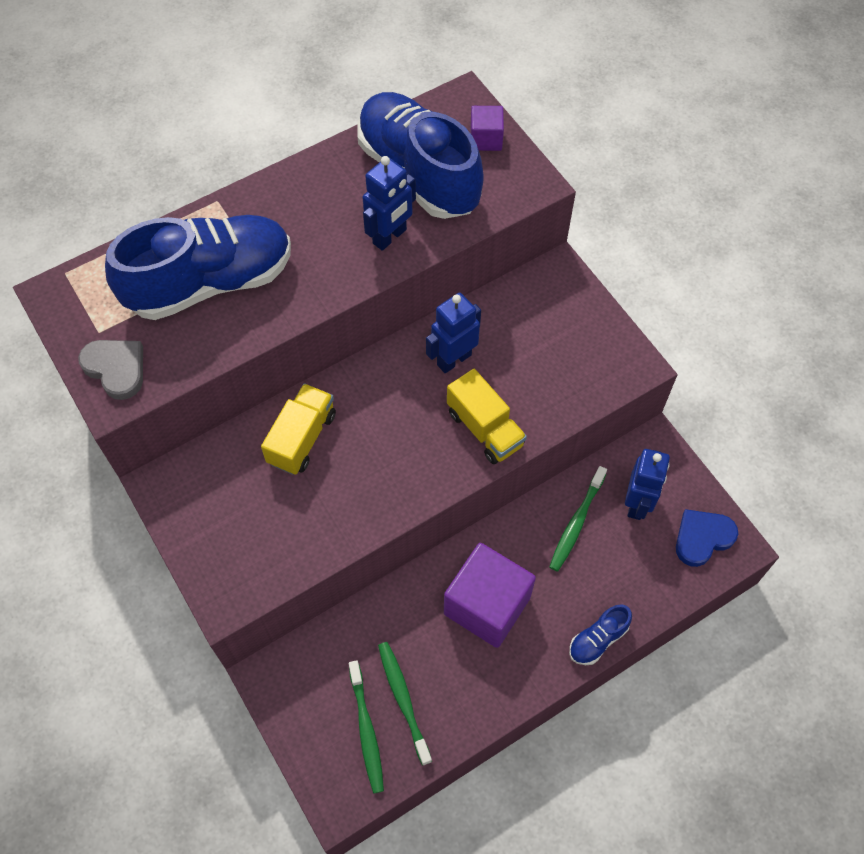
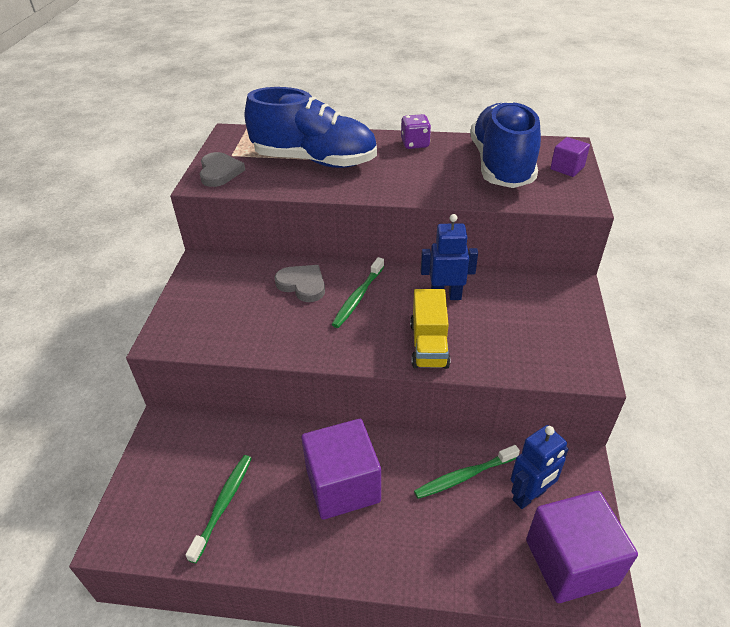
camera: 40 degrees right, 20 degrees down
yellow truck [261,384,336,475] -> grey heart [275,265,325,302]
green toothbrush [349,660,384,794] -> green toothbrush moved to [332,257,384,328]
blue robot [363,156,416,251] -> none
blue shoe [569,604,632,665] -> none
blue heart [676,509,738,567] -> purple cube [526,491,638,603]
none -> purple dice [401,114,431,149]

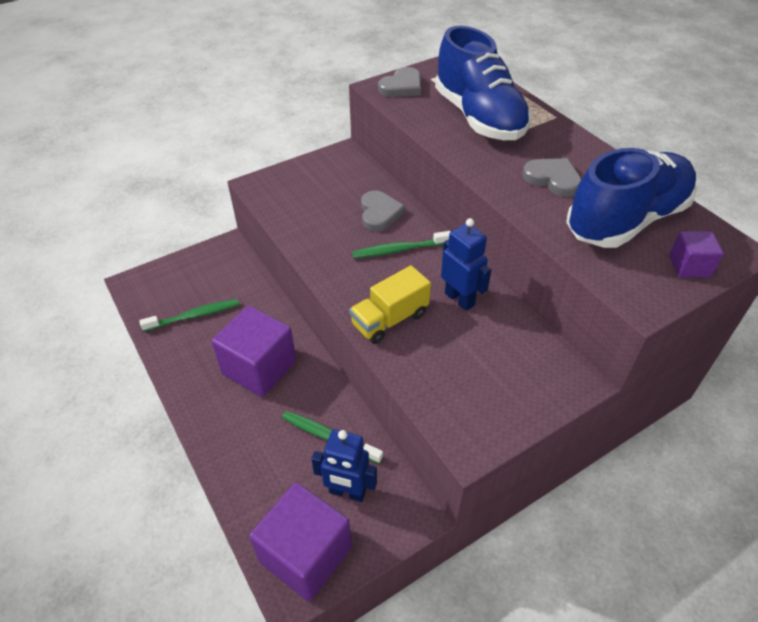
camera: 50 degrees right, 5 degrees up
purple dice [401,114,431,149] -> none
none -> grey heart [522,158,581,197]

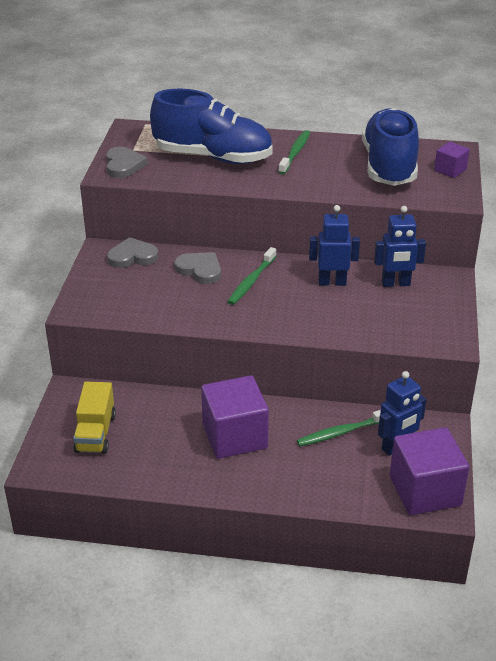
camera: 50 degrees left, 10 degrees down
green toothbrush [139,299,239,332] -> green toothbrush moved to [278,130,310,174]
yellow truck [349,265,431,344] -> yellow truck moved to [73,382,116,454]
grey heart [522,158,581,197] -> grey heart moved to [107,237,159,268]
none -> blue robot [374,206,426,287]

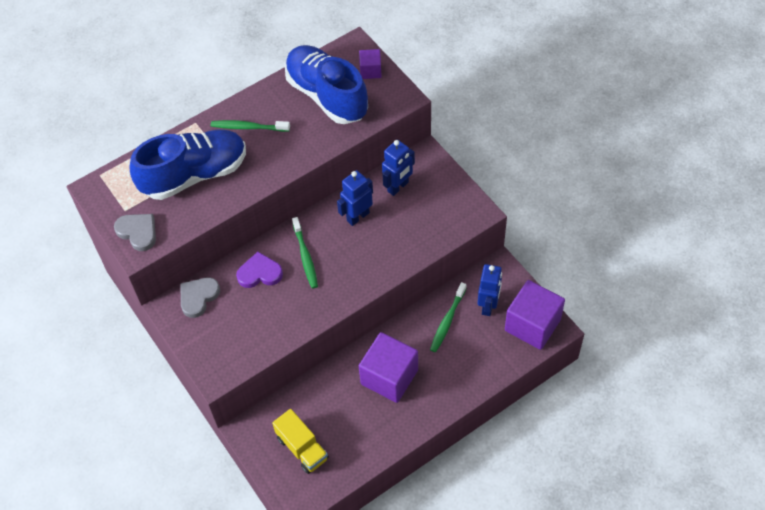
camera: 40 degrees left, 20 degrees up
grey heart [174,252,221,284] -> purple heart [236,252,283,288]
green toothbrush [278,130,310,174] -> green toothbrush turned 60 degrees counterclockwise [211,120,290,132]

